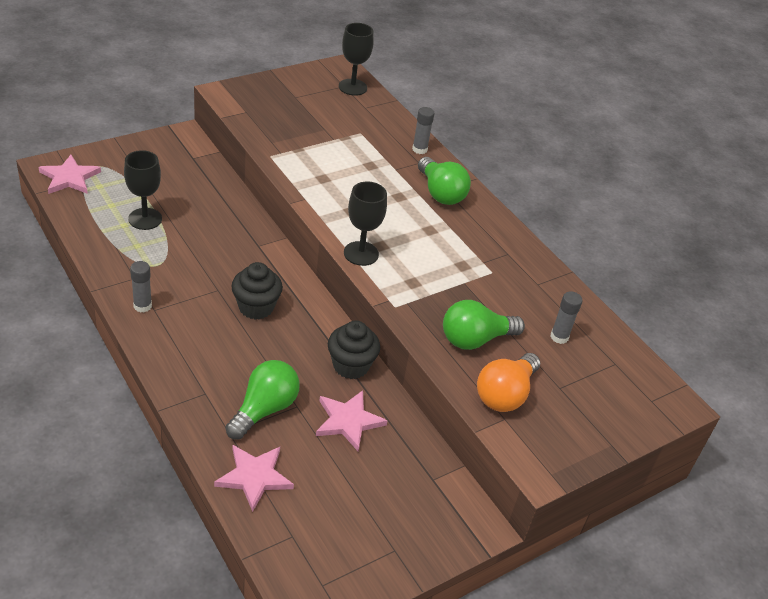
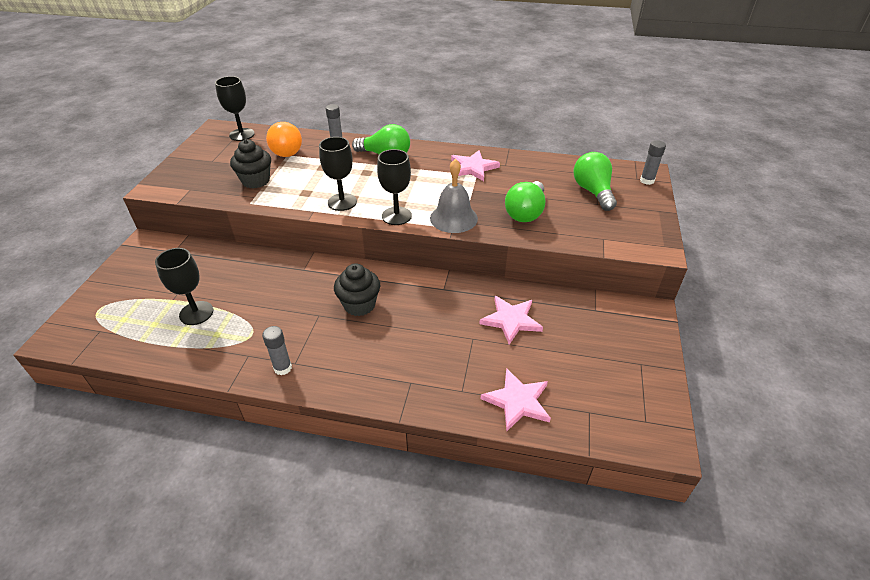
camera: 40 degrees left, 0 degrees up
pink star [39,155,101,194] -> pink star moved to [451,150,500,181]
green light bulb [225,360,300,440] -> green light bulb moved to [574,152,617,211]
black cupcake [328,321,380,379] -> black cupcake moved to [230,139,271,188]
orange light bulb [477,353,540,412] -> orange light bulb moved to [266,122,302,157]
grey glue stick [550,291,582,344] -> grey glue stick moved to [640,140,666,185]
none -> black goblet [319,137,357,211]
none -> grey bell [430,159,478,233]

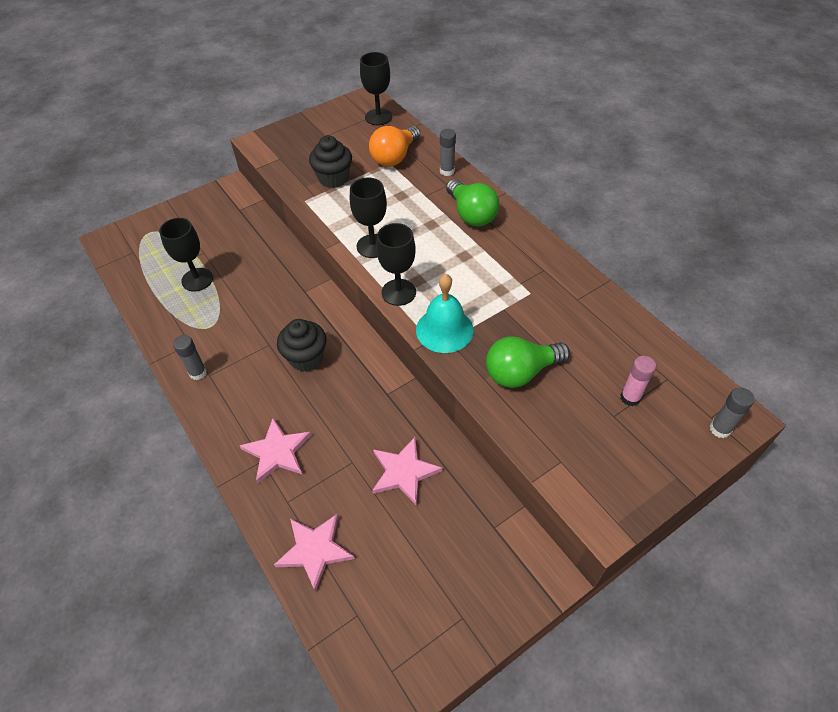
camera: 45 degrees right, 10 degrees up
grey bell [430,159,478,233] -> turquoise bell [416,274,474,353]
pink star [451,150,500,181] -> pink star moved to [240,418,311,484]
green light bulb [574,152,617,211] -> pink glue stick [620,356,656,406]

